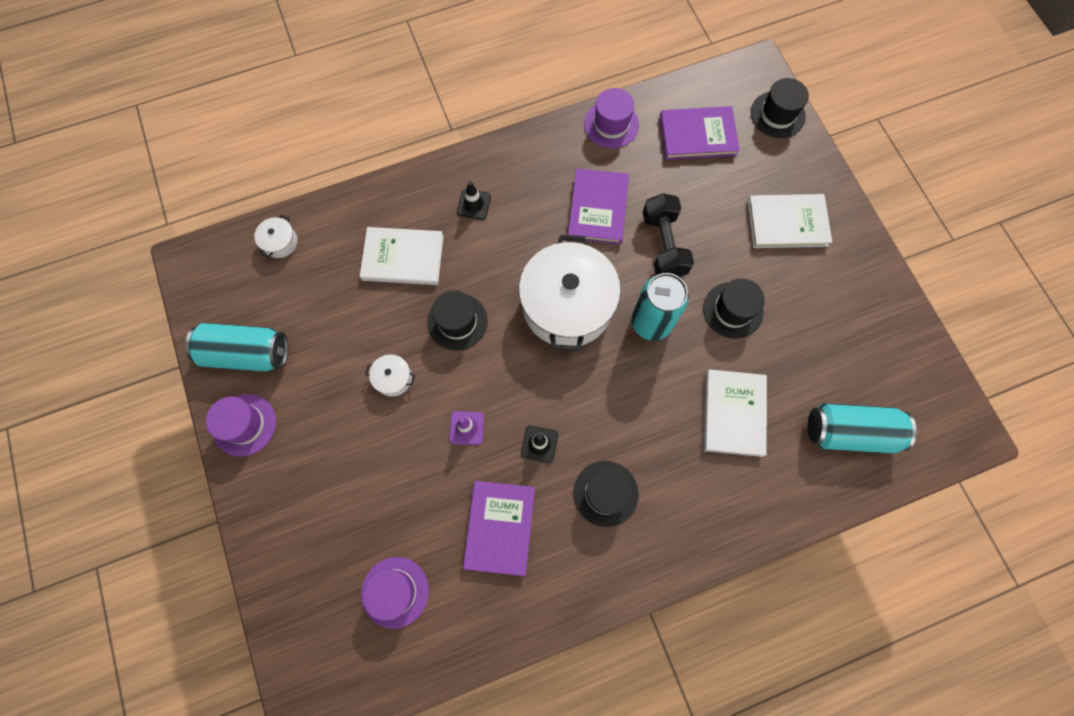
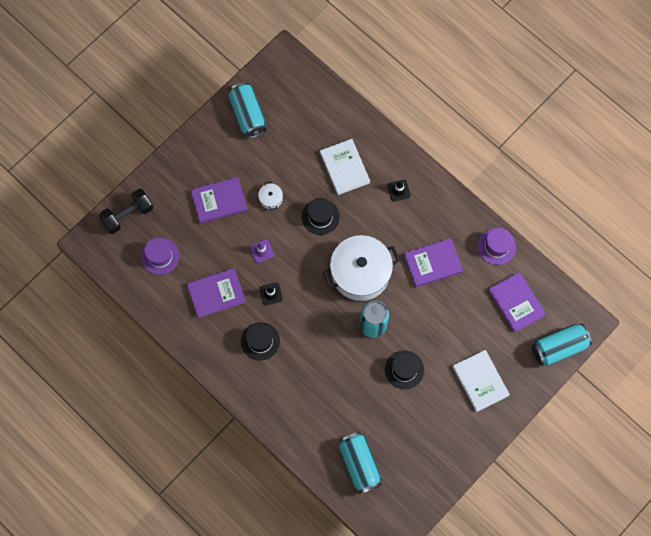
camera: 65 degrees right, 0 degrees up
purple hat [206,394,276,457] -> none
white pot [254,215,298,258] -> none
black dumbbell [642,193,694,277] -> black dumbbell moved to [99,189,153,234]
white book [704,369,767,457] -> none
black hat [751,78,809,138] -> turquoise can [532,323,592,366]
none -> purple book [191,177,248,224]

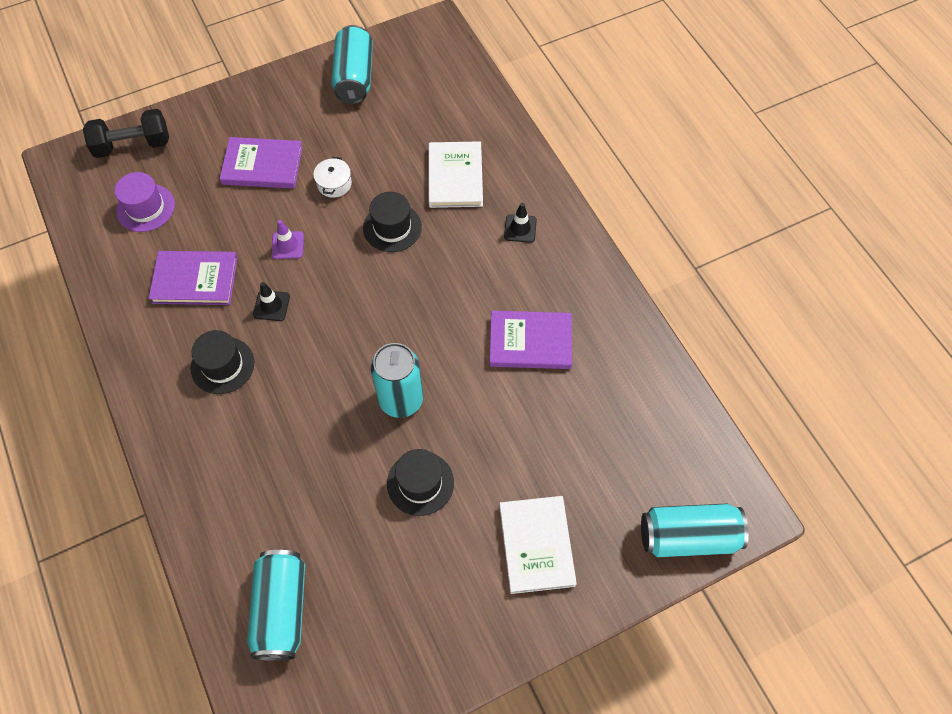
camera: 20 degrees right, 10 degrees down
white pot [323,235,400,301] -> none
purple hat [478,228,516,265] -> none
purple book [488,272,546,333] -> none

